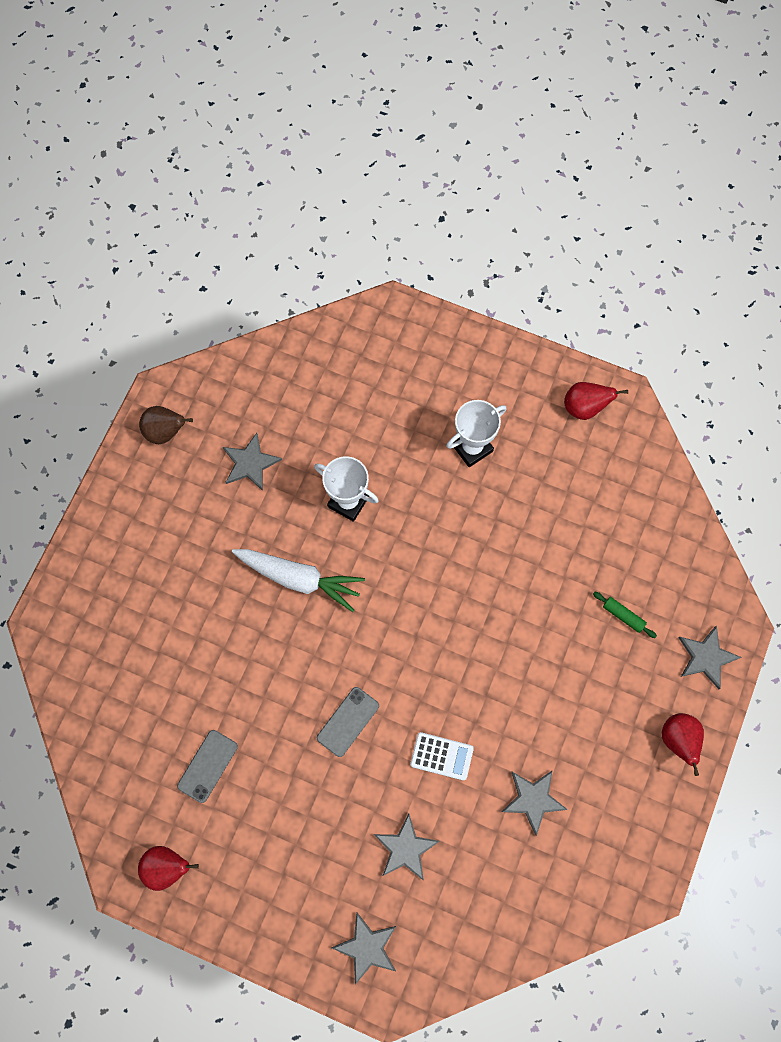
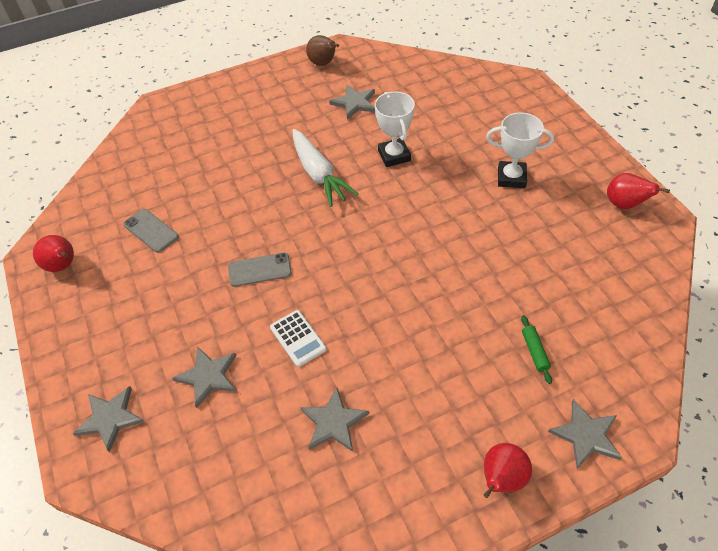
camera: 45 degrees right, 20 degrees down
grey phone [177,730,238,803] -> grey phone turned 60 degrees clockwise [123,209,179,253]

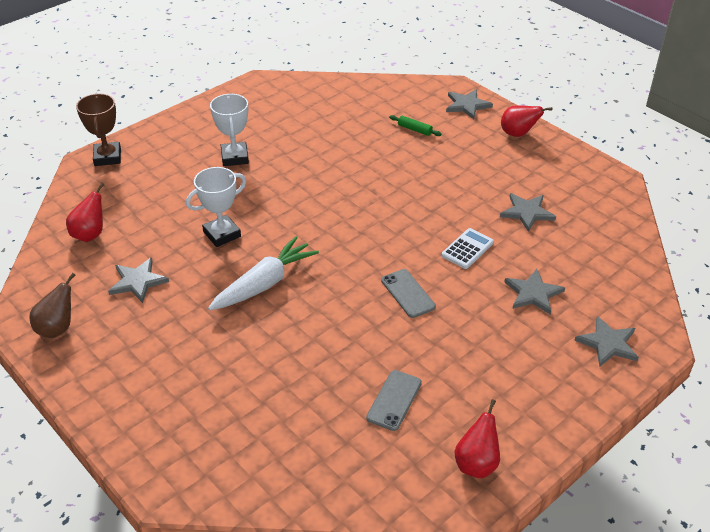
camera: 110 degrees left, 10 degrees down
green rolling pin [521,315,552,384] -> green rolling pin turned 60 degrees clockwise [389,115,441,136]
red pear [607,173,670,209] -> red pear moved to [66,183,104,242]
none -> brown trophy [76,93,121,166]

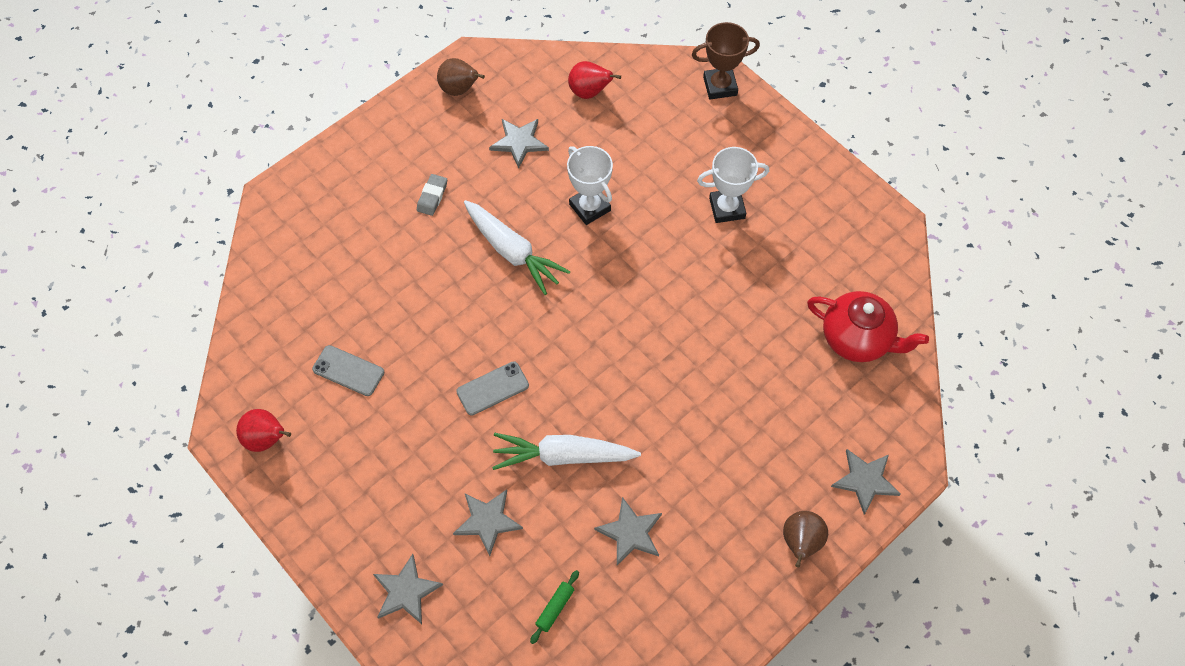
camera: 90 degrees right, 20 degrees up
green rolling pin [389,115,441,136] -> green rolling pin moved to [530,570,579,644]
white calculator [441,228,494,269] -> white carrot [492,433,641,470]
red pear [501,106,552,137] -> brown pear [783,511,828,568]
none -> grey eraser [417,174,447,216]
none -> red teapot [807,291,929,362]

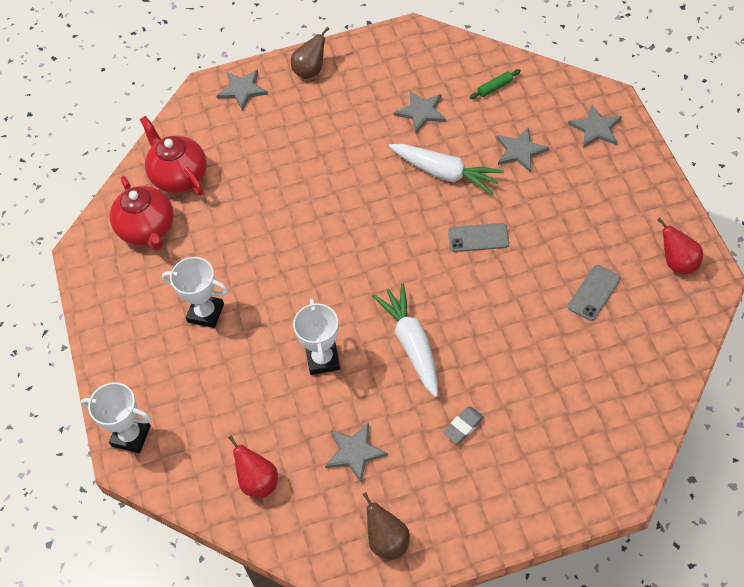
camera: 150 degrees left, 5 degrees down
grey phone [312,345,384,396] -> grey phone turned 75 degrees clockwise [568,265,621,321]
brown trophy [692,22,760,99] -> white trophy [81,382,151,453]
none -> red teapot [110,176,174,251]

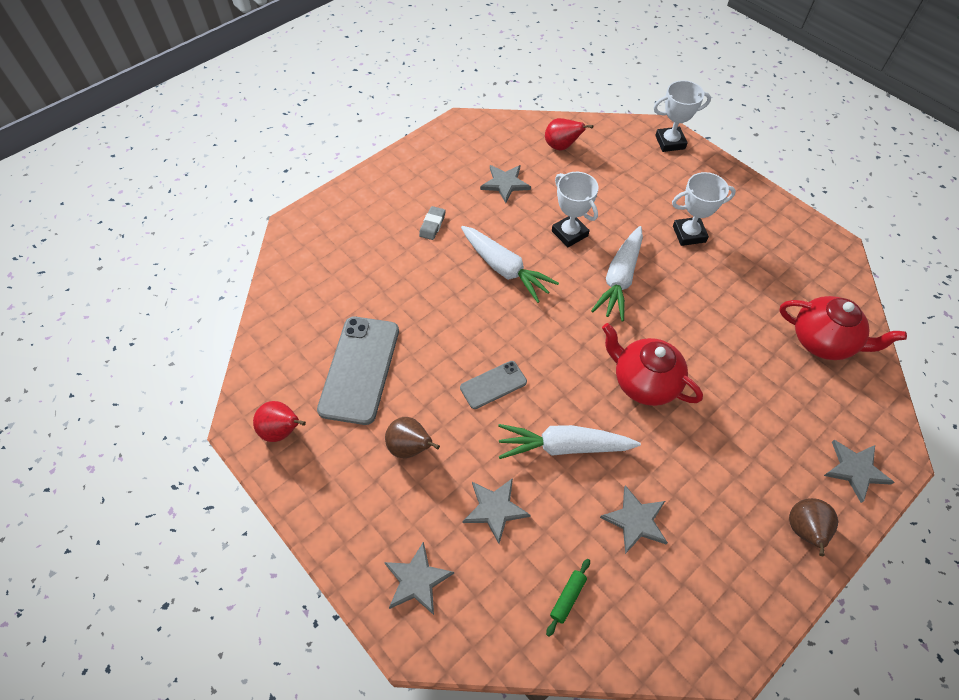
camera: 150 degrees right, 0 degrees up
red teapot [110,176,174,251] -> red teapot moved to [602,323,703,406]
brown pear [363,492,410,560] -> brown pear moved to [385,417,440,458]
grey phone [568,265,621,321] -> grey phone [317,317,399,425], size x1.87
none -> white carrot [591,226,643,321]

